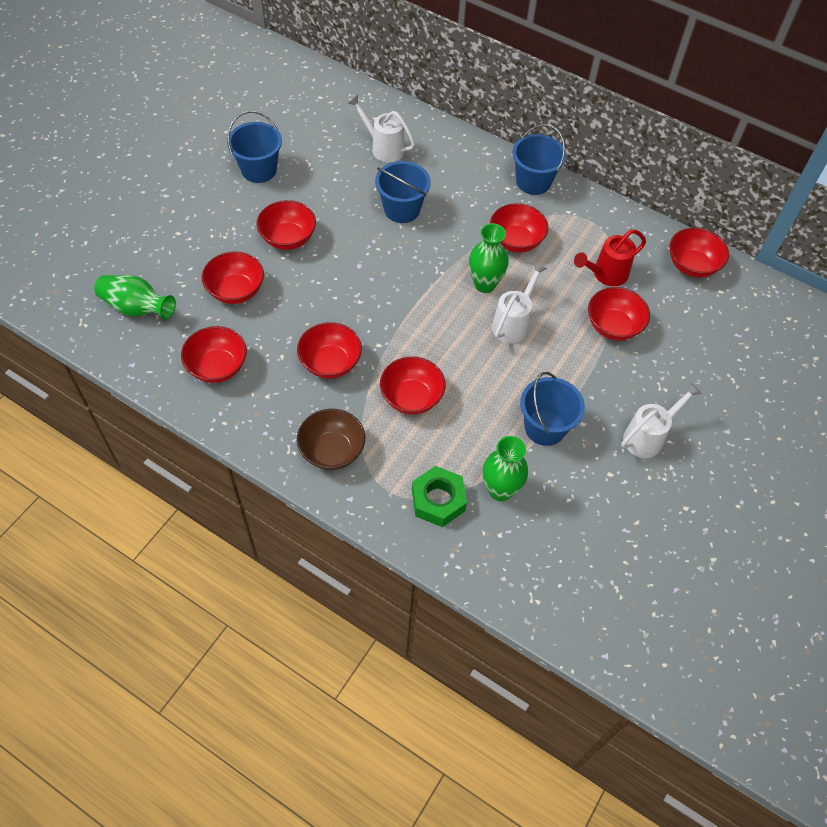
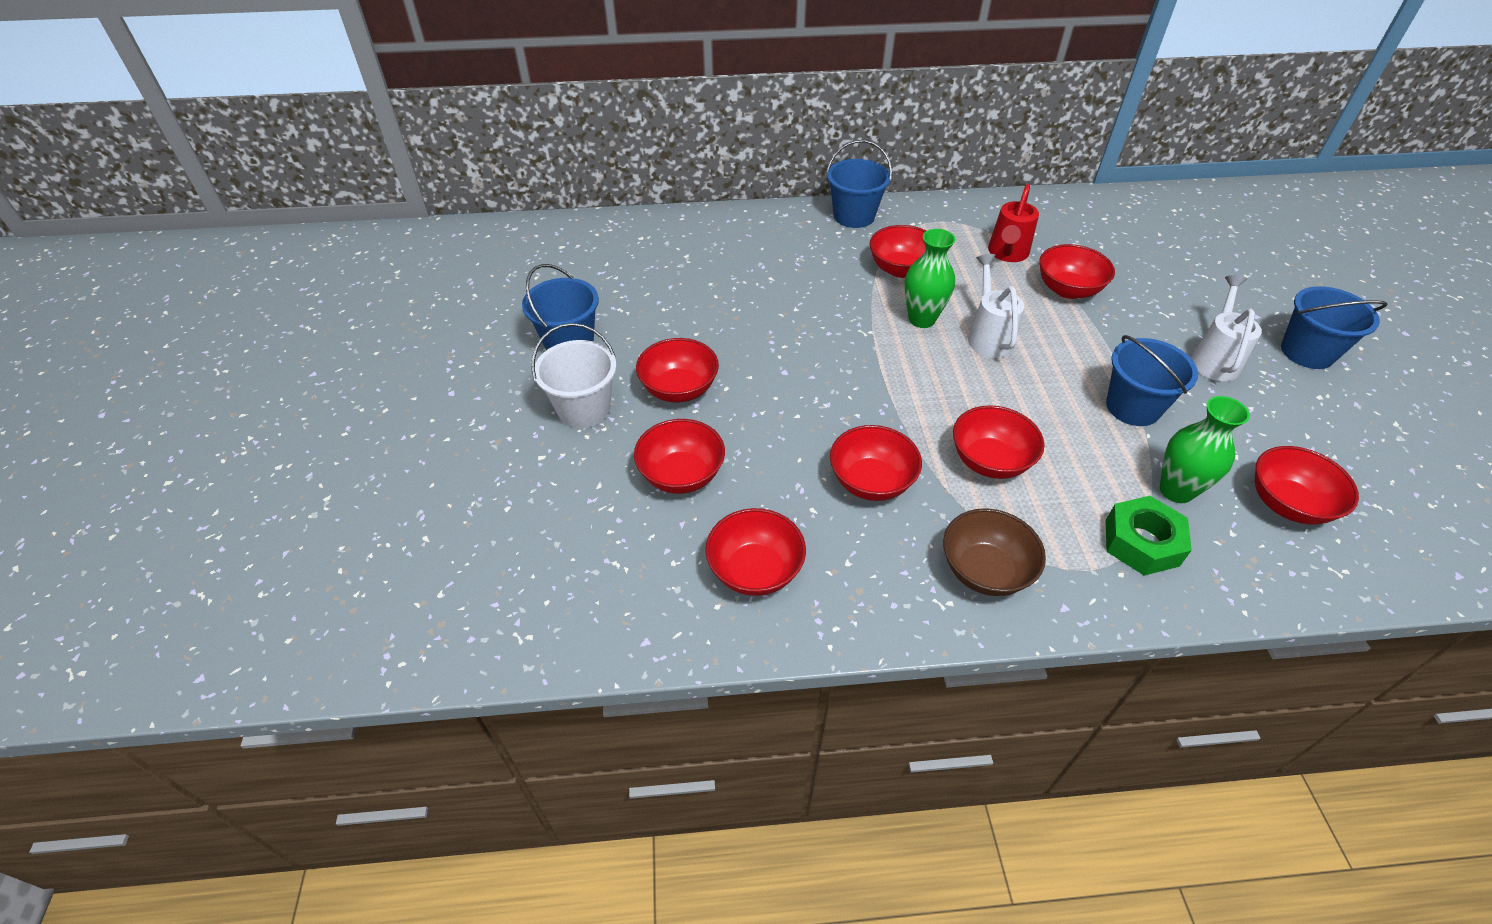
camera: 35 degrees left, 10 degrees down
green vase [94,275,176,320] -> none
white watering can [348,95,415,162] -> none
blue bucket [375,161,431,223] -> blue bucket moved to [1281,286,1388,369]
red bowl [669,228,729,278] -> red bowl moved to [1255,446,1359,525]
none -> white bucket [532,323,617,428]

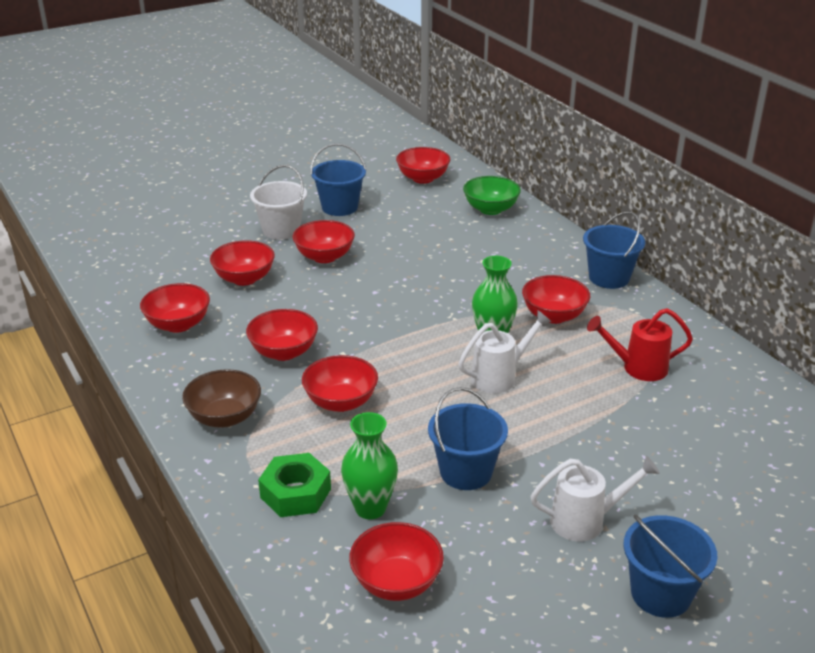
camera: 65 degrees right, 15 degrees down
red bowl [1039,244,1115,299] -> red bowl moved to [396,147,450,184]
none -> green bowl [463,176,521,215]

